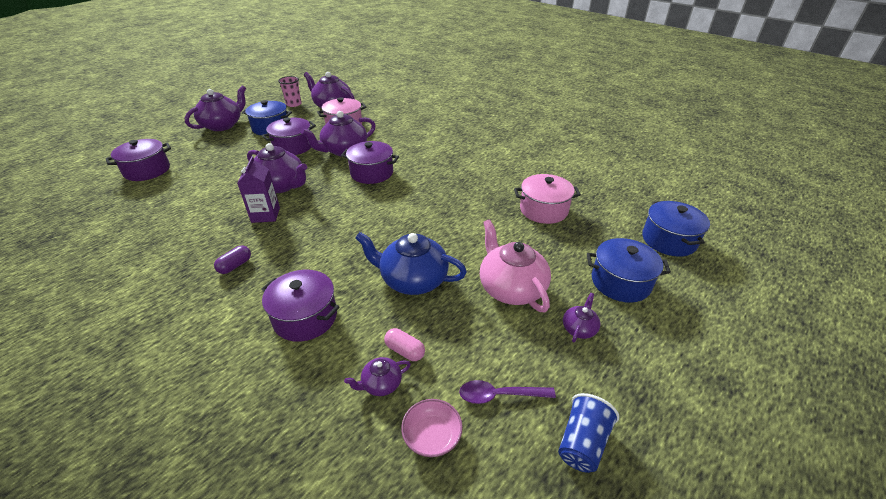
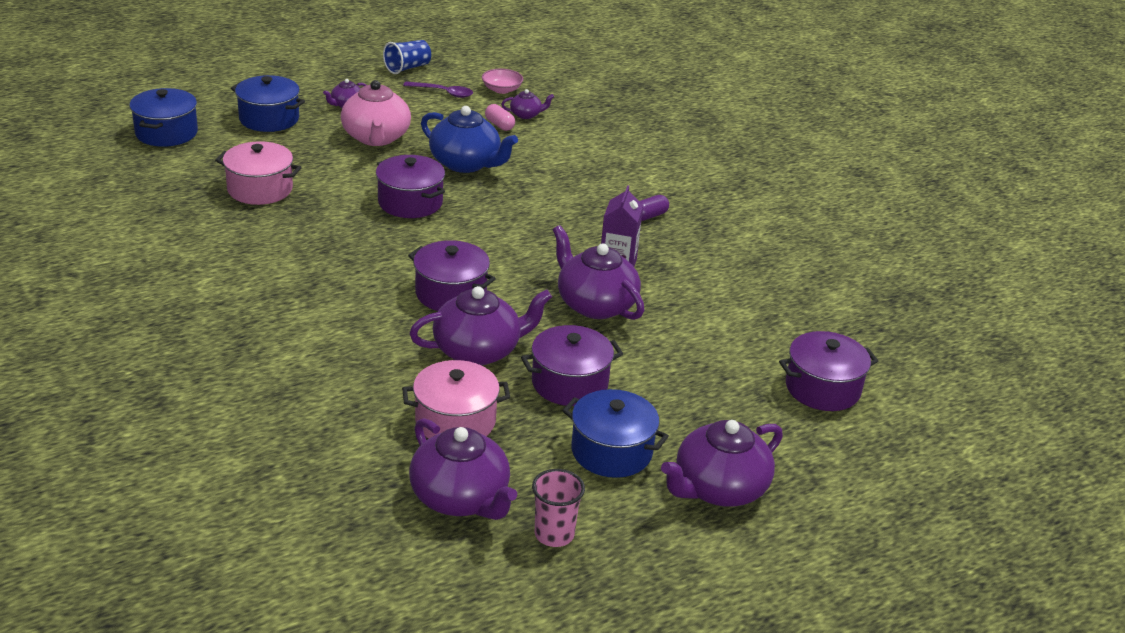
camera: 165 degrees left, 5 degrees down
purple pot [261,270,340,342] -> purple pot moved to [376,155,445,218]

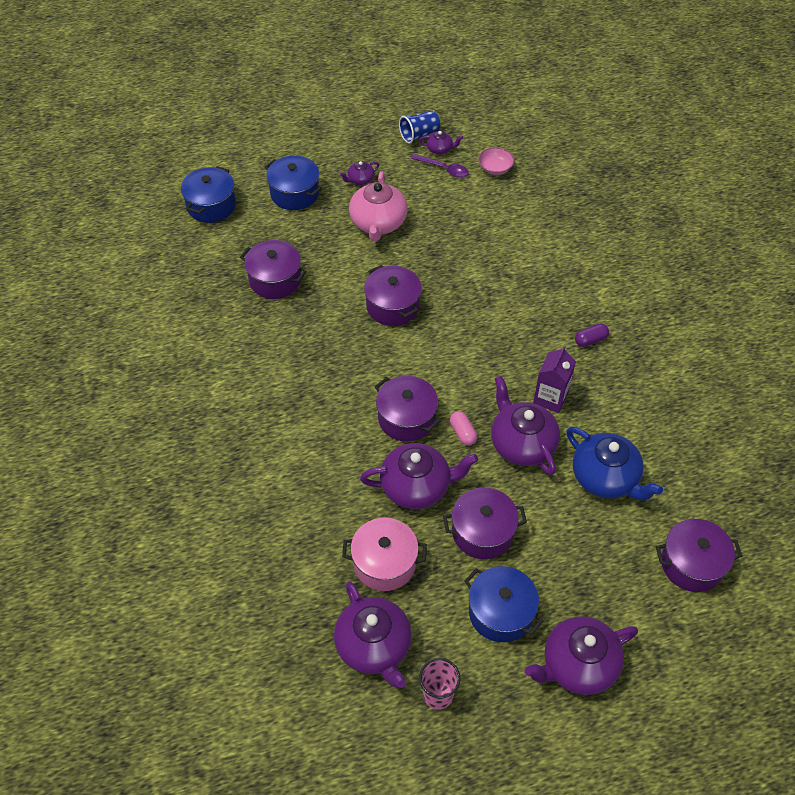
camera: 15 degrees right, 20 degrees up
pink pot [215,141,302,205] -> purple pot [240,240,307,299]
blue teapot [421,106,518,173] -> blue teapot moved to [567,427,663,500]
pink capsule [485,104,515,131] -> pink capsule moved to [450,411,477,445]
purple teapot [501,89,554,119] -> purple teapot moved to [419,131,463,154]

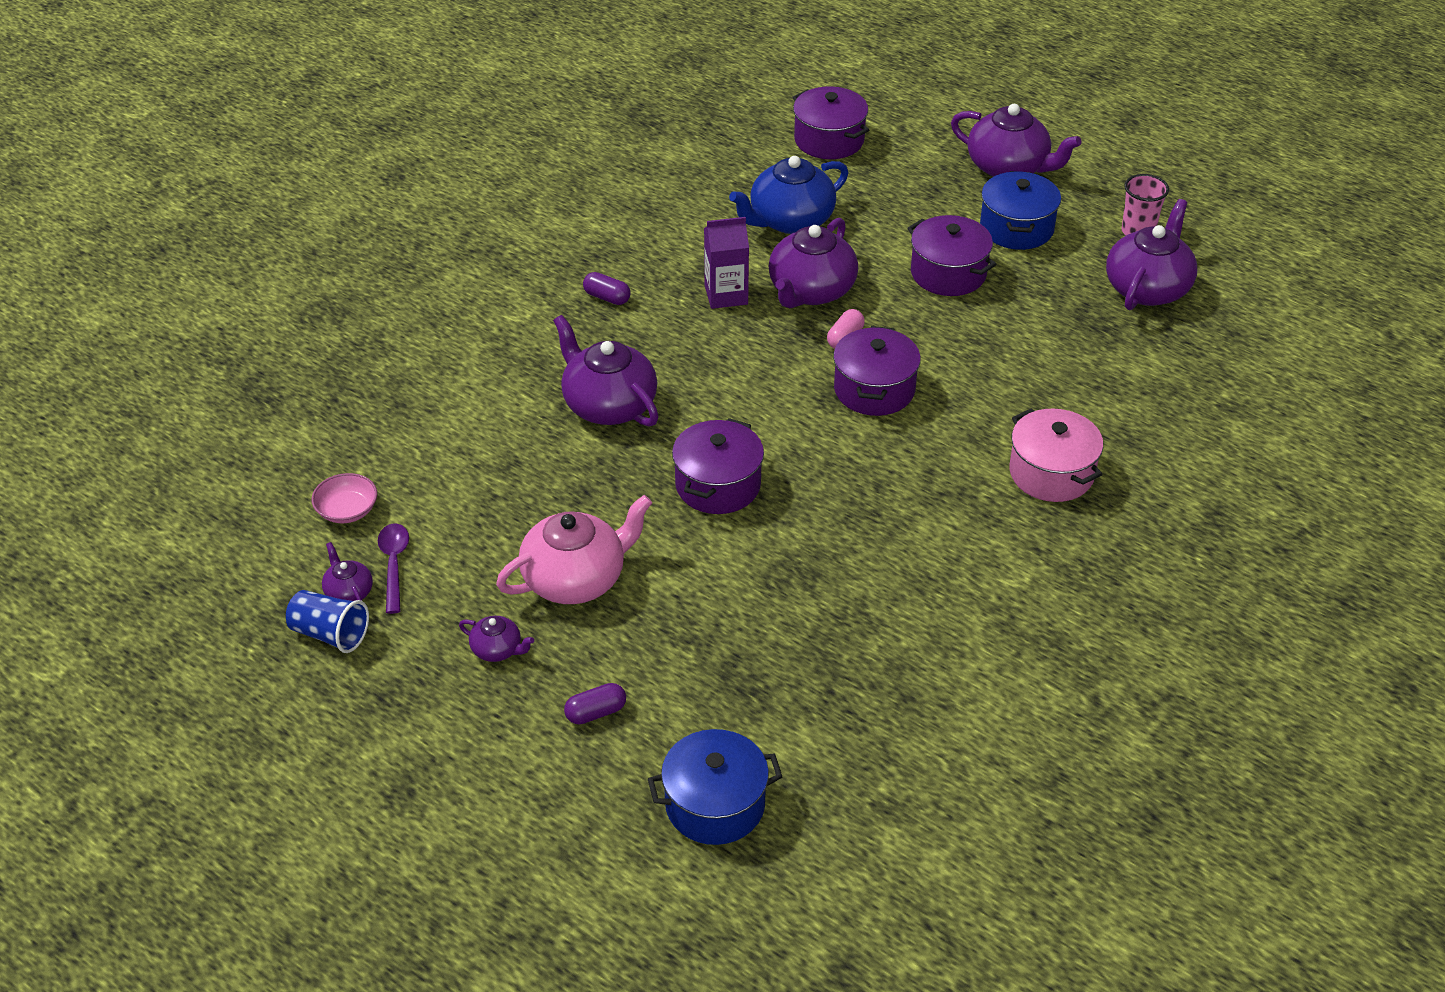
camera: 125 degrees left, 10 degrees down
purple pot [240,240,307,299] -> none
blue pot [265,156,322,210] -> purple capsule [564,683,626,724]
pink pot [342,518,427,591] -> pink pot moved to [1009,408,1103,502]
purple teapot [360,443,478,509] -> purple teapot moved to [553,315,659,427]
blue teapot [567,427,663,500] -> blue teapot turned 135 degrees counterclockwise [729,156,848,234]

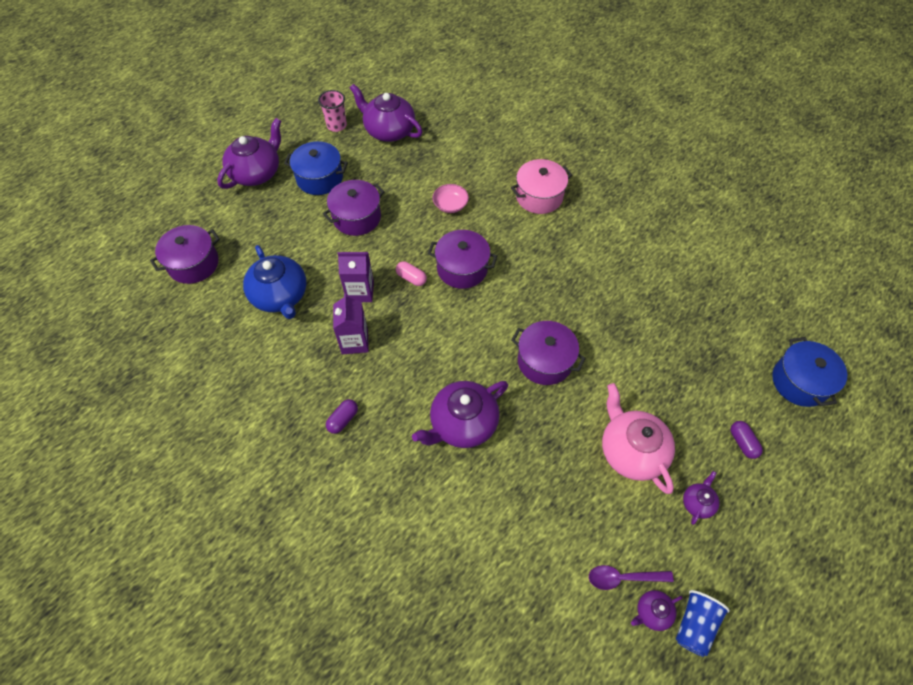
camera: 85 degrees left, 15 degrees up
pink bowl [312,473,377,523] -> pink bowl moved to [432,184,469,213]
purple teapot [769,218,858,308] -> purple carton [337,252,374,302]

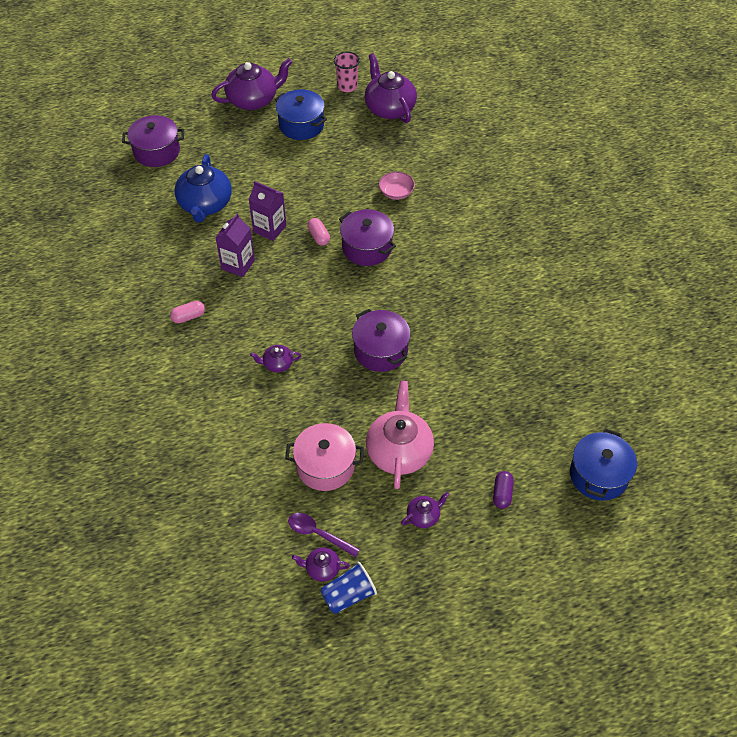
camera: 30 degrees right, 5 degrees down
purple pot [323,180,385,236] -> none
purple capsule [326,399,358,434] -> pink capsule [170,301,205,323]
purple teapot [412,381,508,448] -> purple teapot [250,345,301,372], size x0.48
pink pot [511,159,572,214] -> pink pot moved to [285,423,364,491]

